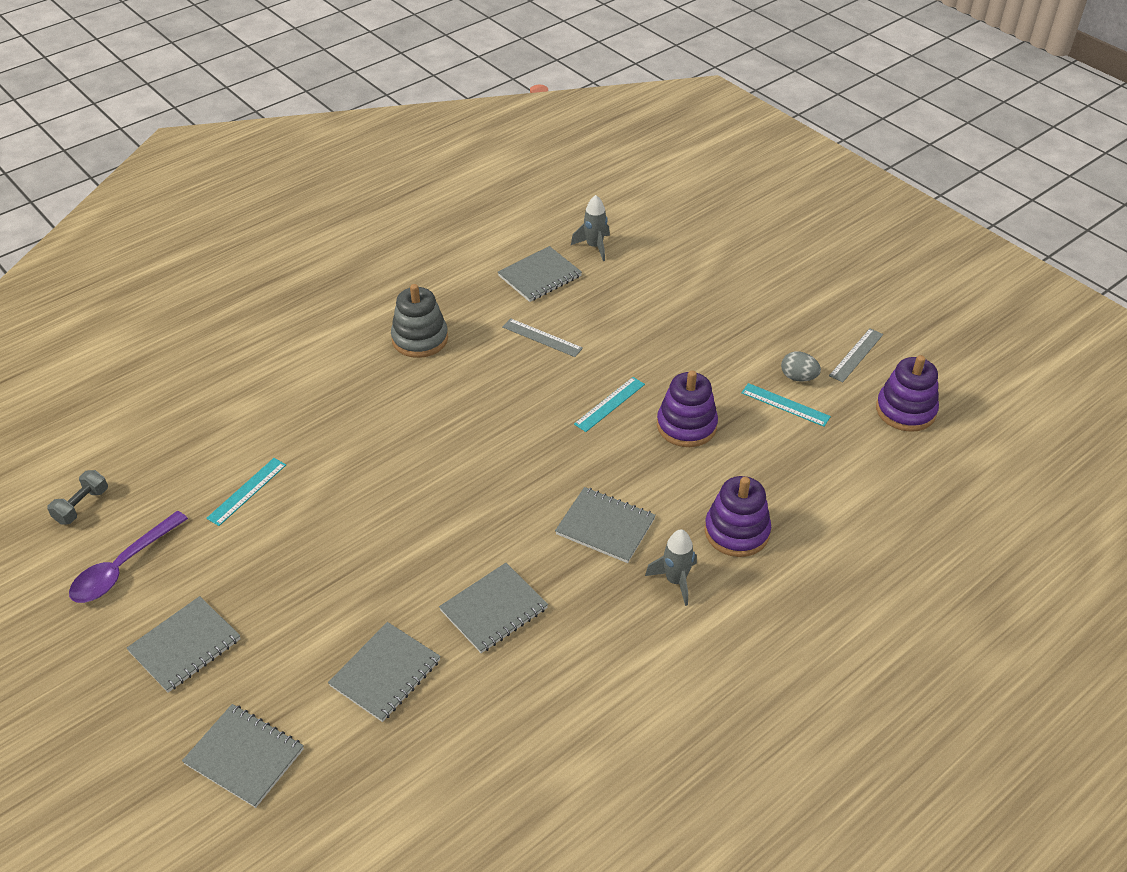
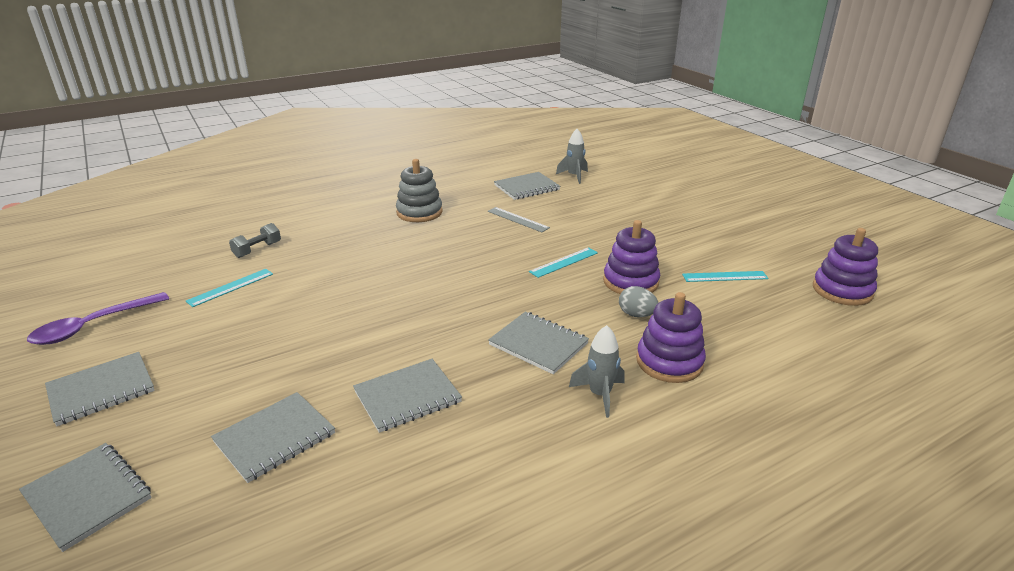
camera: 10 degrees right, 15 degrees down
grey dumbbell [47,470,108,524] -> grey dumbbell moved to [229,223,281,258]
turquoise ruler [741,383,831,427] -> turquoise ruler turned 45 degrees counterclockwise [682,271,768,282]
grey egg [781,351,821,382] -> grey egg moved to [619,286,658,317]
grey ruler [829,328,883,382] -> none

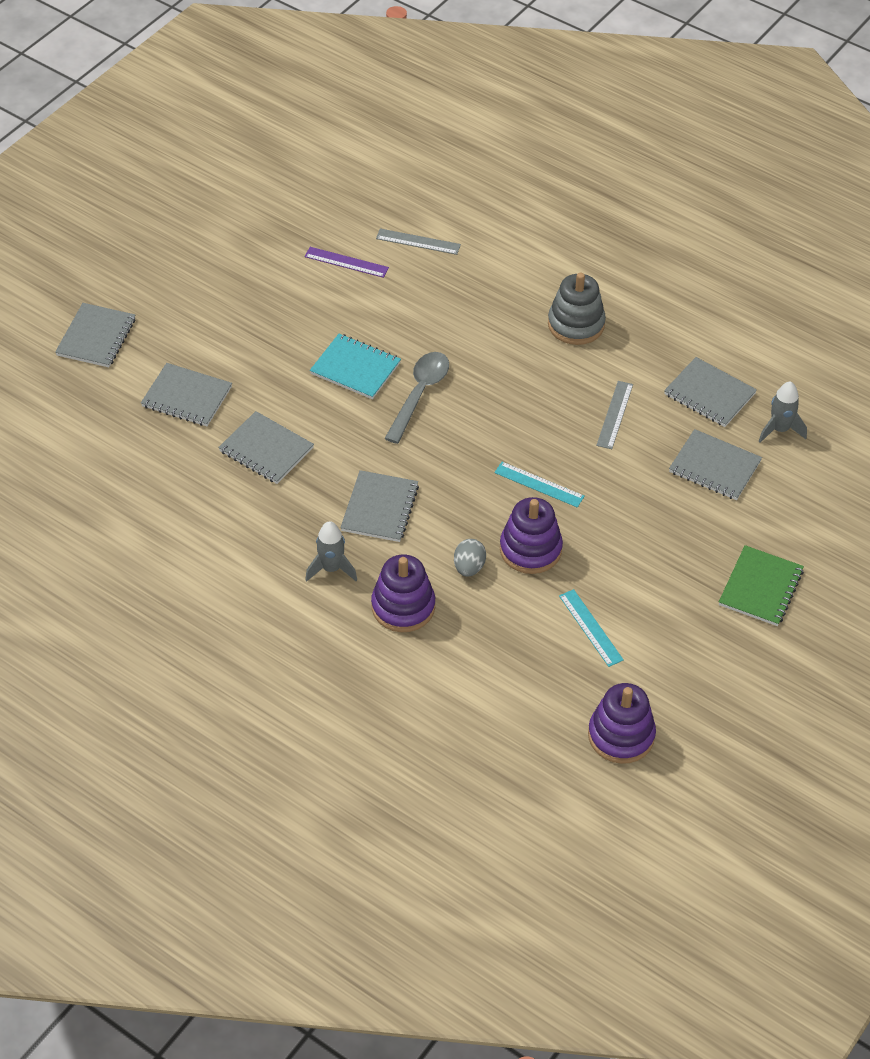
camera: 65 degrees right, 20 degrees up
purple spoon [27,292,169,345] -> none
grey notebook [45,352,155,426] -> grey notebook moved to [669,429,762,500]
turquoise ruler [186,269,273,307] -> purple ruler [304,247,389,278]
grey dumbbell [229,223,281,258] -> grey ruler [376,229,461,255]
none -> turquoise notebook [310,334,401,399]
none -> grey spoon [384,352,449,444]
none -> green notebook [719,545,804,626]

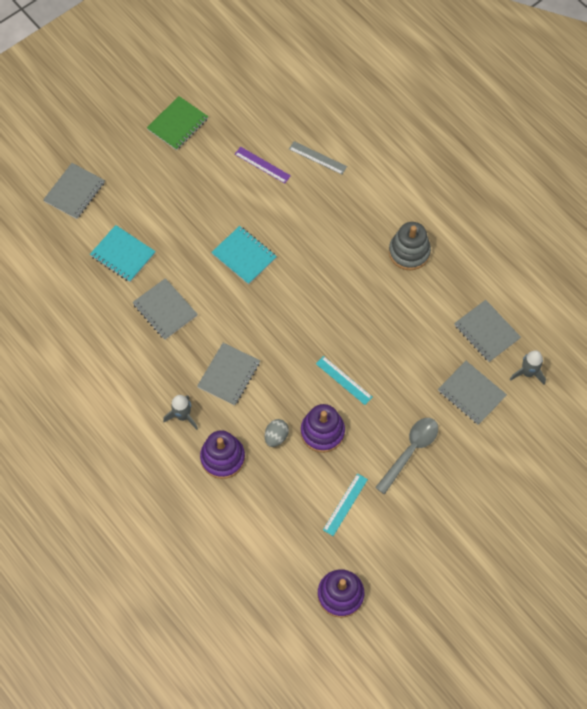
camera: 15 degrees right, 15 degrees up
grey notebook [141,363,232,426] -> turquoise notebook [90,225,156,282]
grey spoon [384,352,449,444] -> grey spoon moved to [375,418,438,494]
turquoise ruler [559,589,624,667] -> turquoise ruler turned 45 degrees clockwise [323,473,368,536]
grey ruler [596,381,633,449] -> none
green notebook [719,545,804,626] -> green notebook moved to [147,96,208,150]

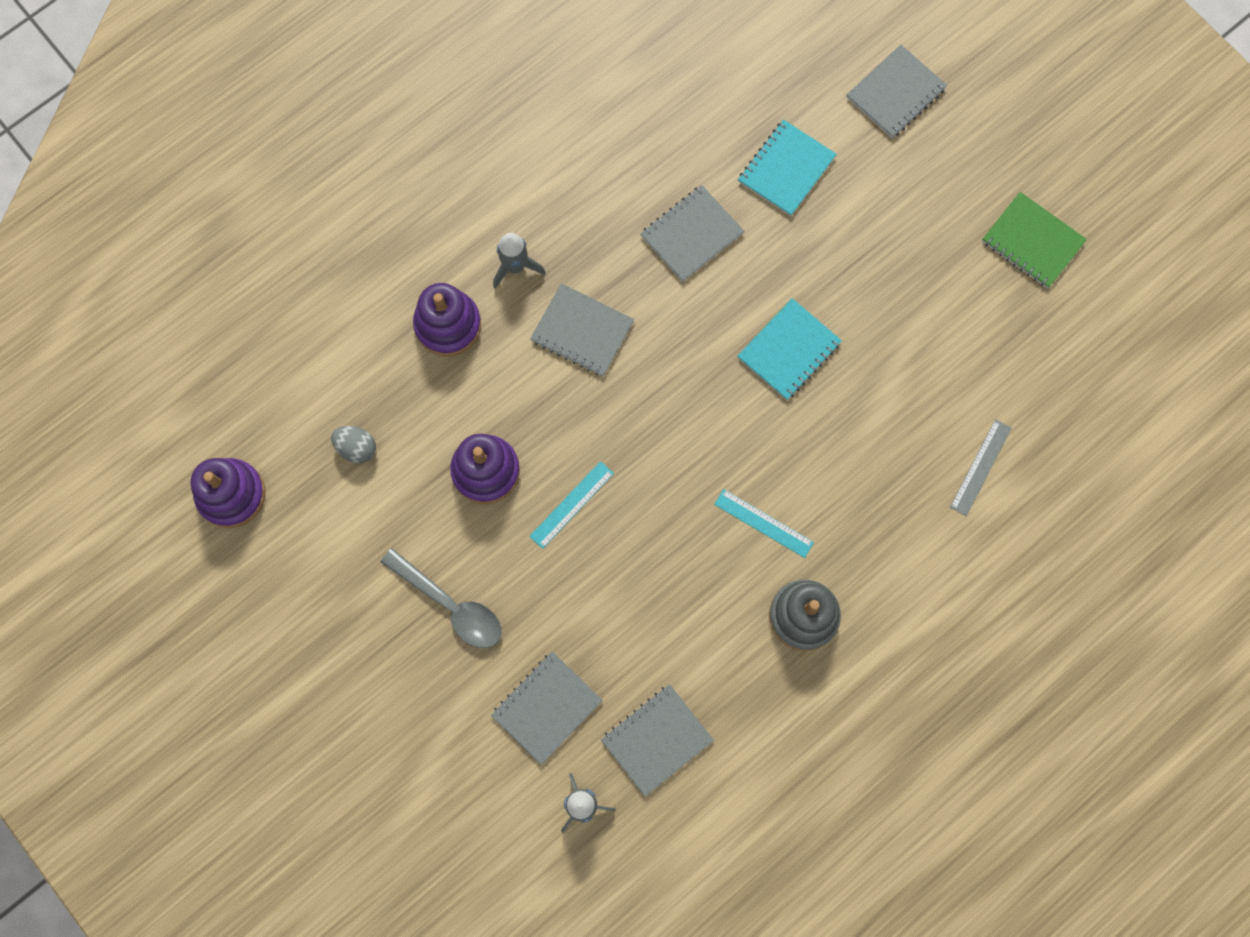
camera: 90 degrees right, 10 degrees up
grey notebook [43,163,105,219] -> grey notebook turned 75 degrees counterclockwise [847,45,947,138]
purple ruler [235,147,291,184] -> none
grey egg [265,419,289,447] -> grey egg moved to [331,426,376,463]
turquoise ruler [323,473,368,536] -> turquoise ruler moved to [714,489,814,558]

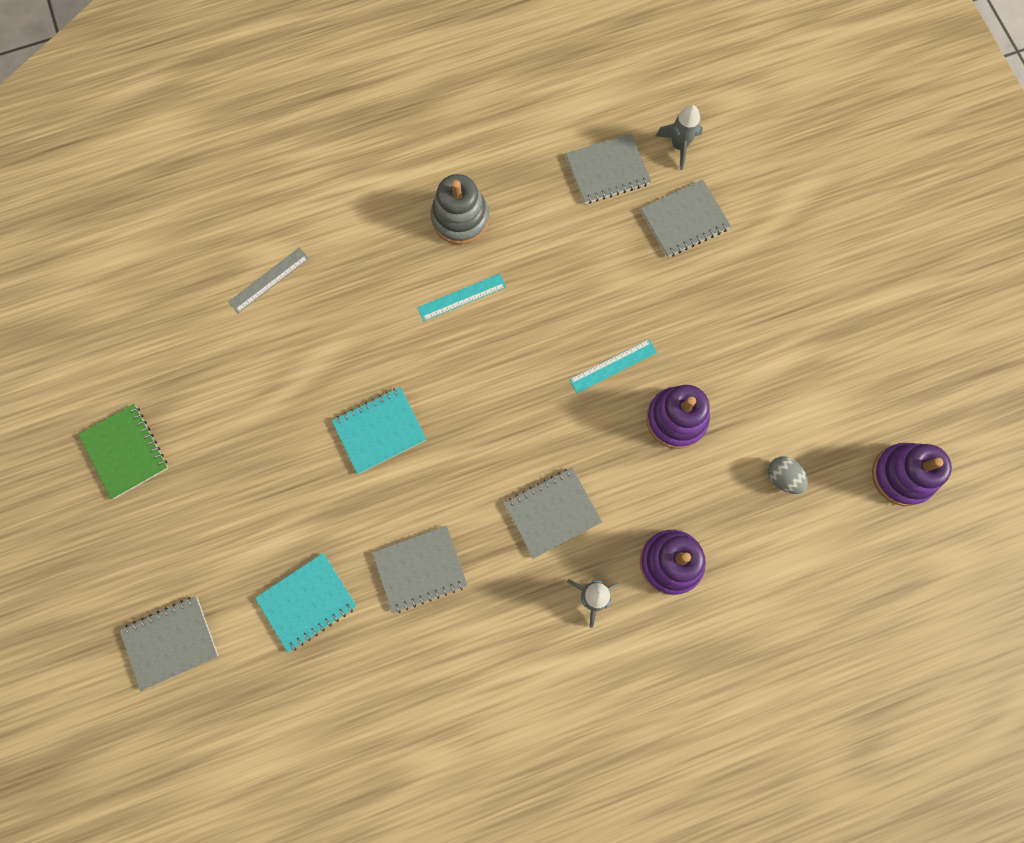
camera: 160 degrees left, 0 degrees up
grey spoon [381,548,502,648] -> none
grey notebook [530,283,634,376] -> grey notebook turned 75 degrees counterclockwise [504,468,602,559]
turquoise ruler [714,489,814,558] -> turquoise ruler turned 75 degrees counterclockwise [417,274,506,321]

